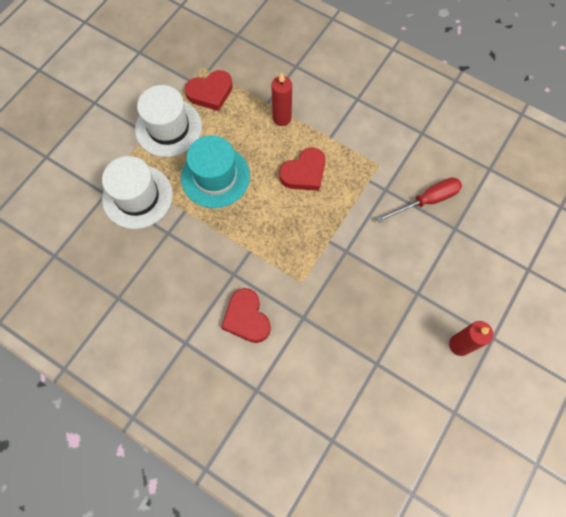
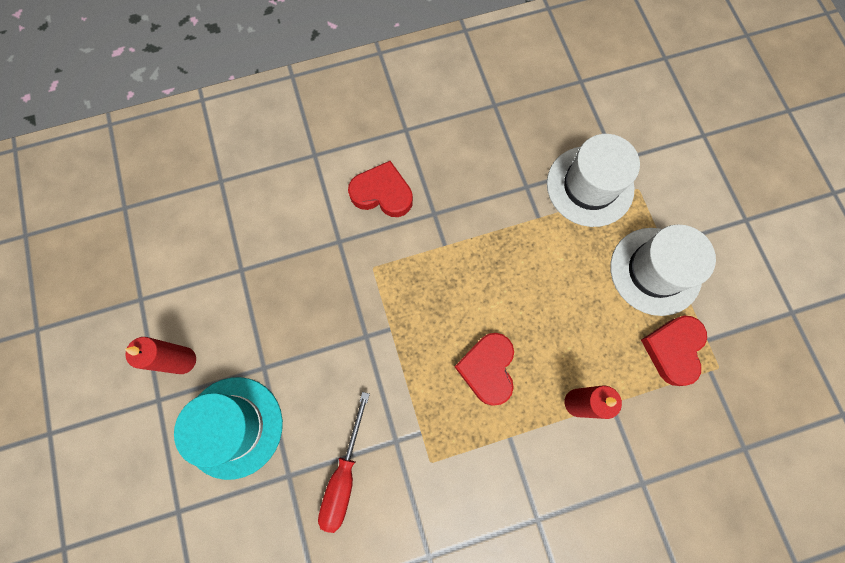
camera: 130 degrees right, 5 degrees up
turquoise hat [181,135,250,208] -> turquoise hat moved to [174,377,283,480]

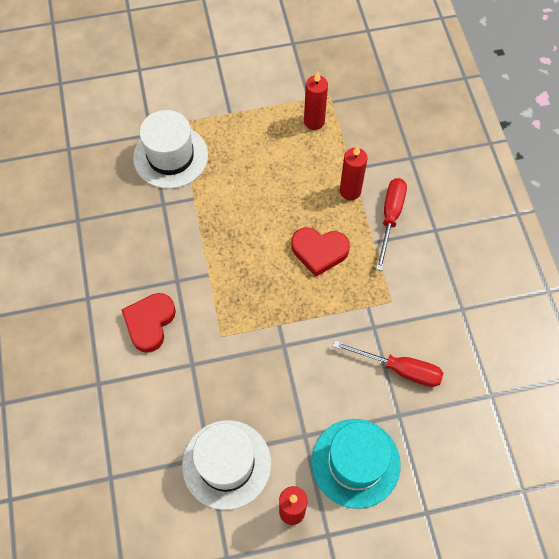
camera: 85 degrees left, 10 degrees down
white hat [610,224,716,316] -> white hat moved to [182,420,271,510]
red heart [641,315,707,386] -> red candle [304,71,328,130]
none -> red screwdriver [376,178,407,271]

